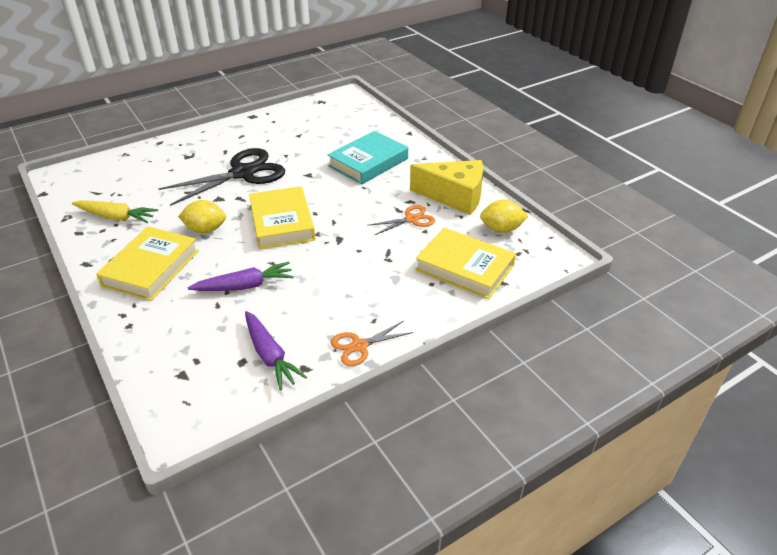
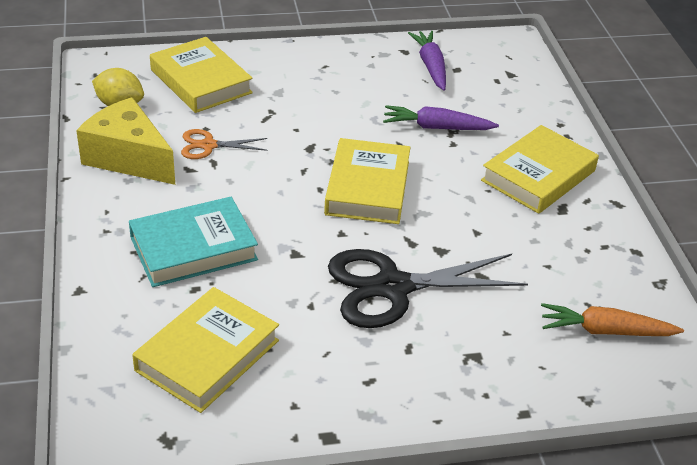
camera: 160 degrees left, 0 degrees up
yellow carrot [72,200,158,223] -> none
yellow lemon [178,200,226,233] -> none
orange scissors [331,321,413,366] -> none
none -> yellow book [132,287,279,413]
none -> orange carrot [541,303,684,336]

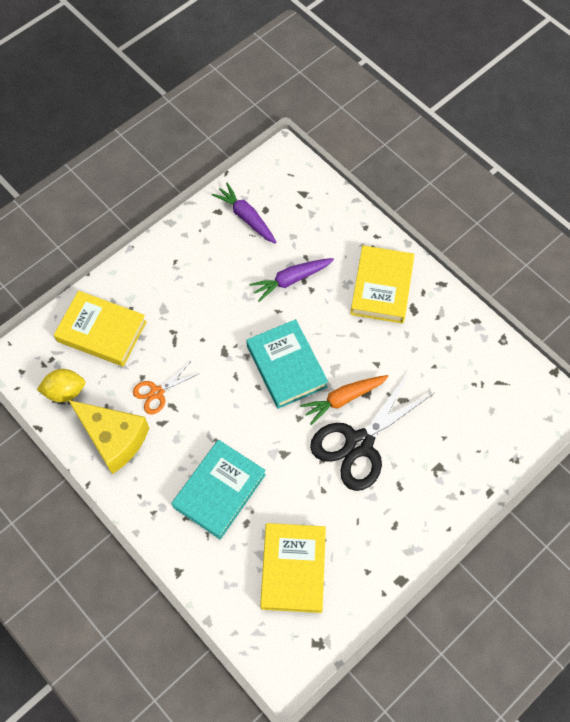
camera: 30 degrees left, 25 degrees up
yellow cheese [76,97,175,185] -> yellow cheese turned 150 degrees counterclockwise [68,400,149,474]
yellow book [324,138,410,224] -> turquoise book [246,319,328,409]
orange carrot [541,303,684,336] -> orange carrot moved to [300,375,389,425]

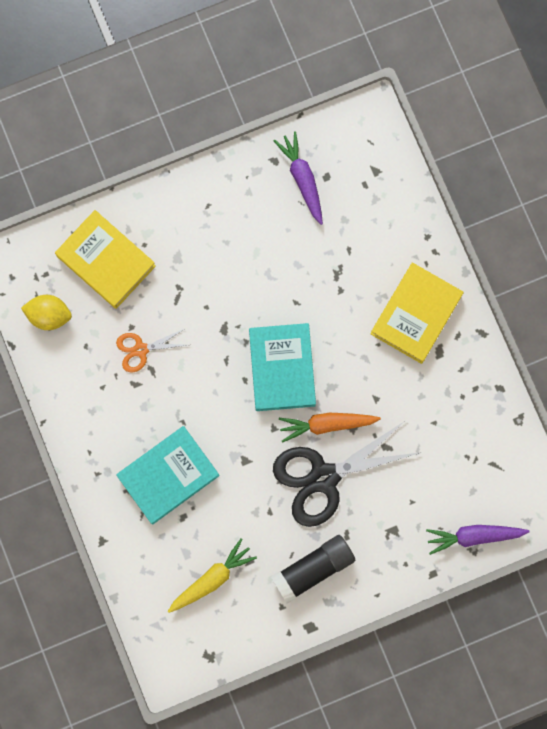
camera: 20 degrees right, 15 degrees up
yellow cheese [68,400,149,474] -> none
purple carrot [249,258,334,302] -> purple carrot moved to [426,525,529,555]
yellow book [260,523,326,613] -> yellow carrot [168,538,257,613]
none -> black glue stick [271,535,355,603]

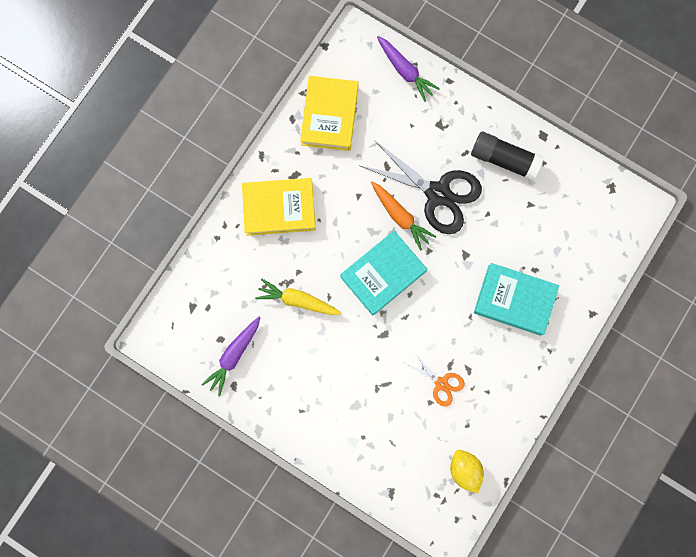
camera: 125 degrees left, 0 degrees up
yellow book [55,210,156,309] -> yellow book moved to [300,76,359,151]
yellow carrot [168,538,257,613] -> yellow carrot moved to [255,279,342,315]

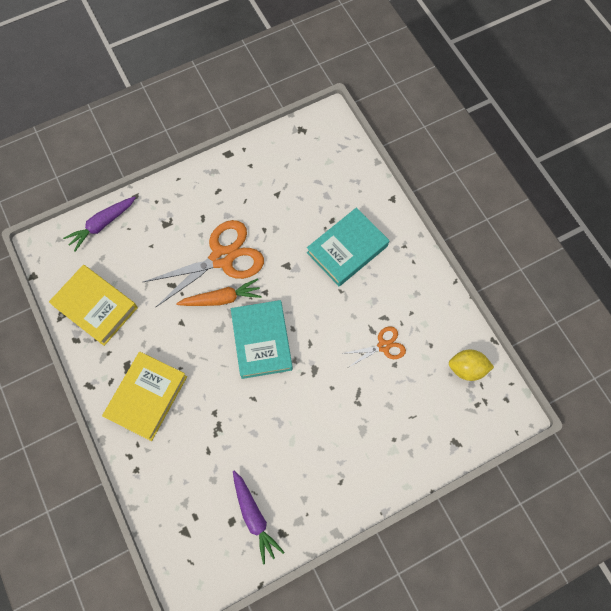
camera: 60 degrees left, 10 degrees down
yellow carrot [255,279,342,315] -> none
black scissors [359,140,482,234] -> orange scissors [143,220,264,307]
purple carrot [377,36,440,102] -> purple carrot turned 150 degrees clockwise [63,196,136,252]
black glue stick [471,132,544,181] -> none

